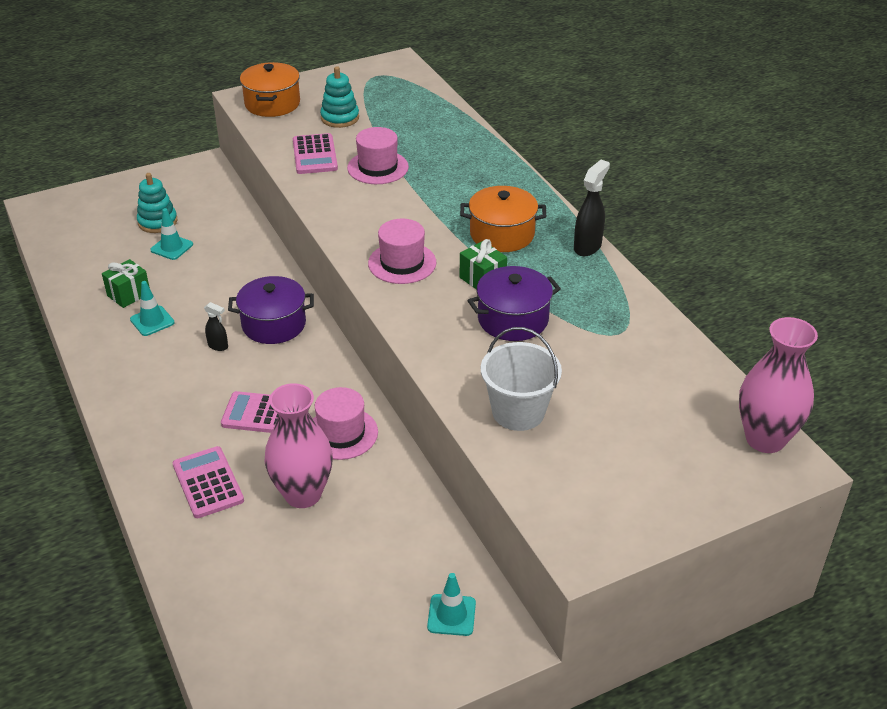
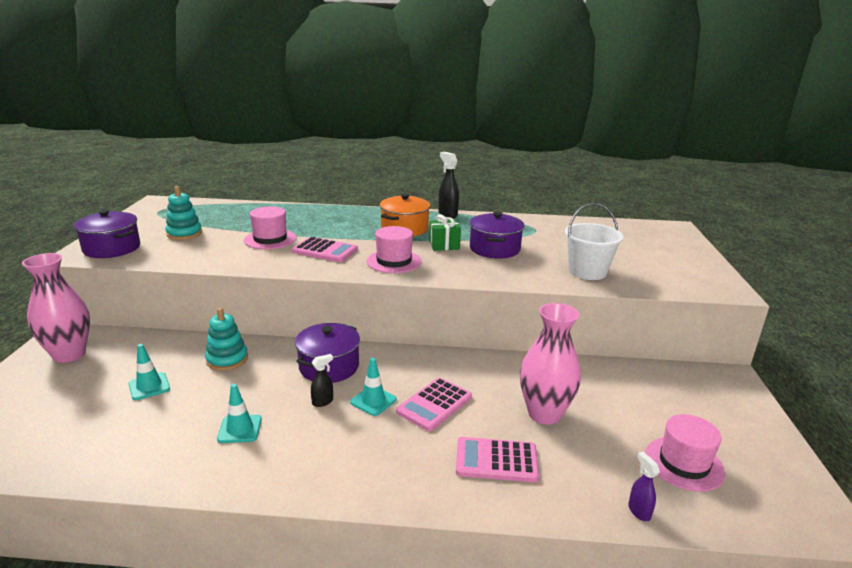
camera: 60 degrees left, 15 degrees down
green gift [102,259,150,308] -> none
turquoise stacking toy [137,173,177,233] -> turquoise stacking toy moved to [205,308,248,371]
orange pot [240,62,300,117] -> purple pot [74,210,140,258]
pink calculator [293,133,338,174] -> pink calculator moved to [292,237,358,262]
pink hat [313,387,378,460] -> pink hat moved to [645,414,725,492]
turquoise traffic cone [427,573,476,636] -> turquoise traffic cone moved to [350,358,396,416]
pink vase [739,317,818,453] -> pink vase moved to [22,253,90,363]
none -> purple spray bottle [628,452,660,521]

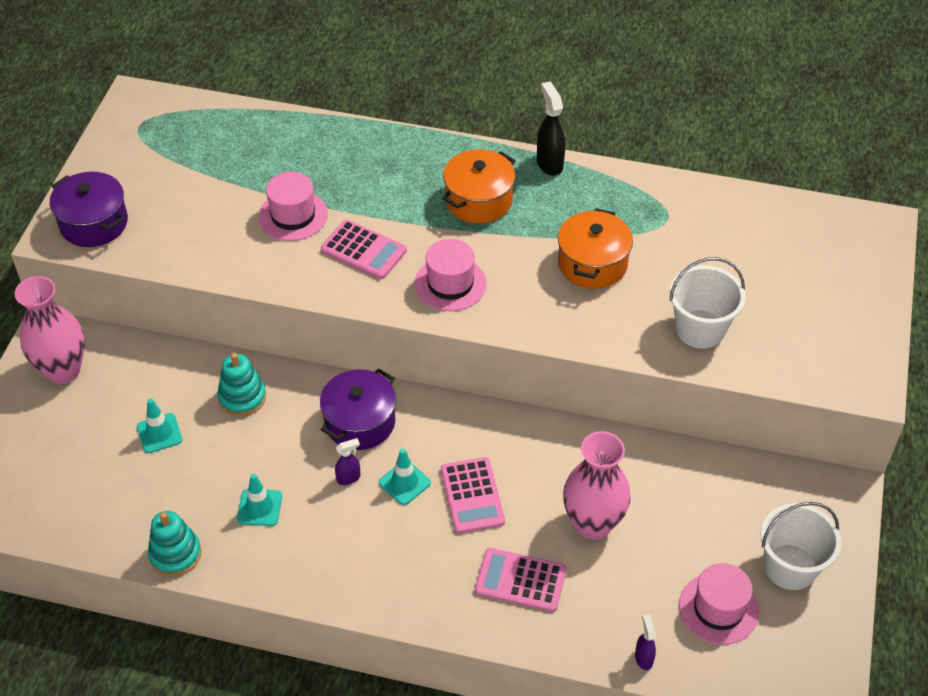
camera: 10 degrees right, 25 degrees up
turquoise stacking toy [165,186,202,240] -> turquoise stacking toy moved to [148,511,201,576]
black spray bottle [311,354,333,407] -> purple spray bottle [335,438,360,485]
pink calculator [396,377,472,431] -> pink calculator turned 60 degrees counterclockwise [441,457,505,534]
green gift [429,214,461,251] -> none
purple pot [470,212,525,259] -> orange pot [558,208,633,289]
none -> white bucket [761,502,841,590]

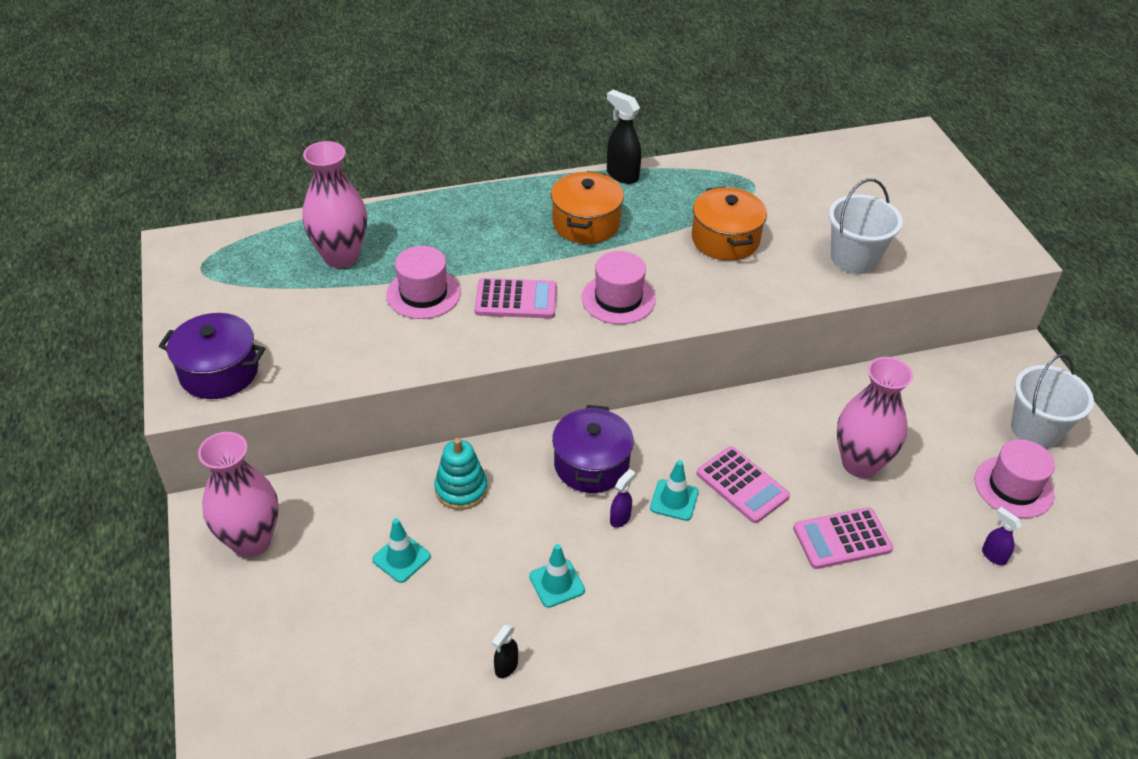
camera: 30 degrees left, 5 degrees down
turquoise stacking toy [148,511,201,576] -> black spray bottle [492,624,518,678]
none -> pink vase [302,141,367,268]

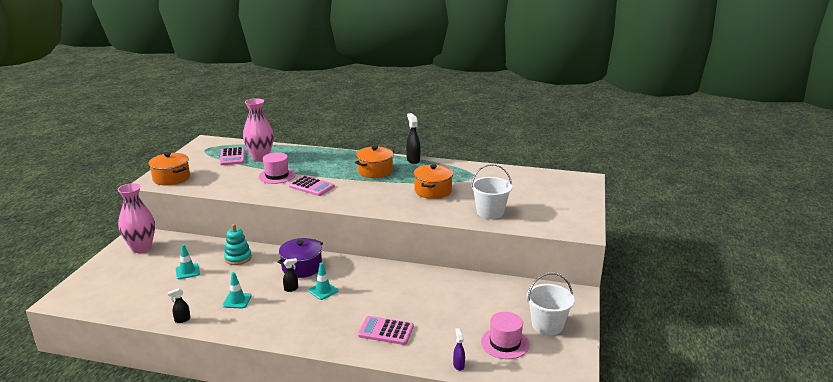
camera: 30 degrees right, 20 degrees down
purple pot [159,313,265,399] -> orange pot [149,153,190,186]
pink hat [581,251,656,324] -> none
purple spray bottle [610,469,635,528] -> black spray bottle [283,258,298,292]
pink calculator [697,446,790,523] -> pink calculator moved to [220,147,245,165]
pink vase [837,357,913,478] -> none

